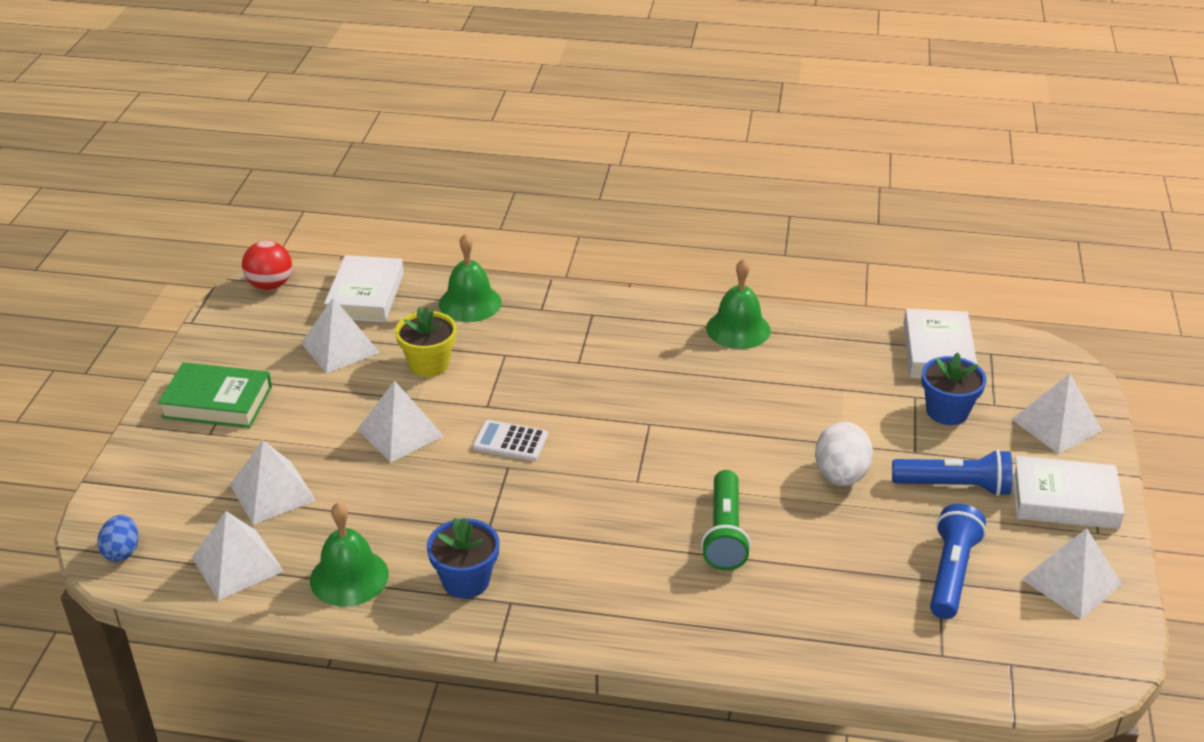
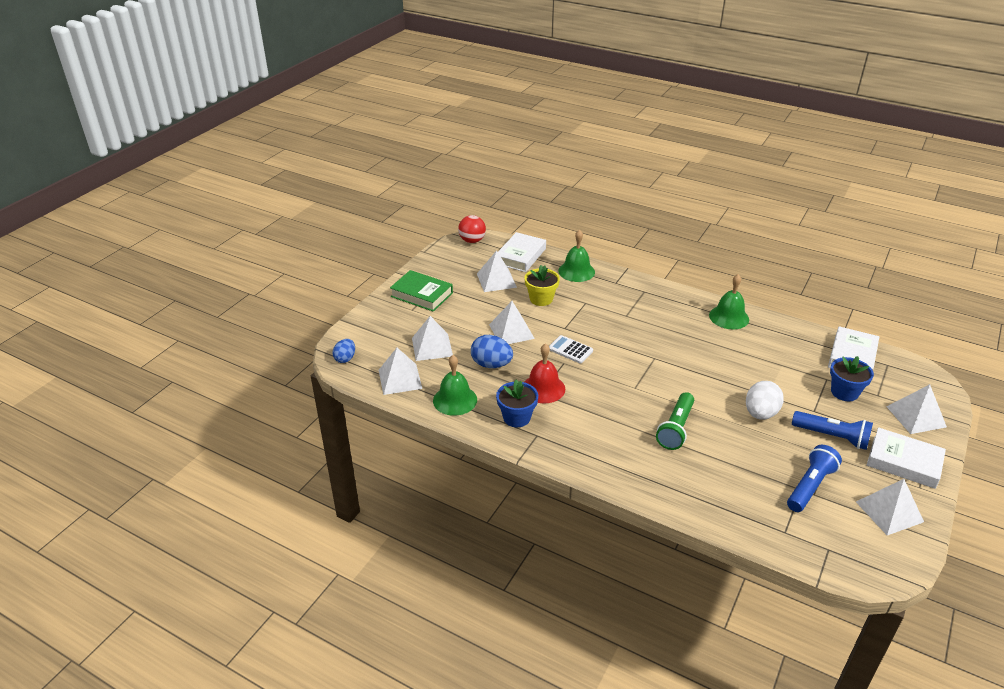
camera: 20 degrees right, 0 degrees up
none -> blue egg [471,335,513,368]
none -> red bell [525,343,565,403]

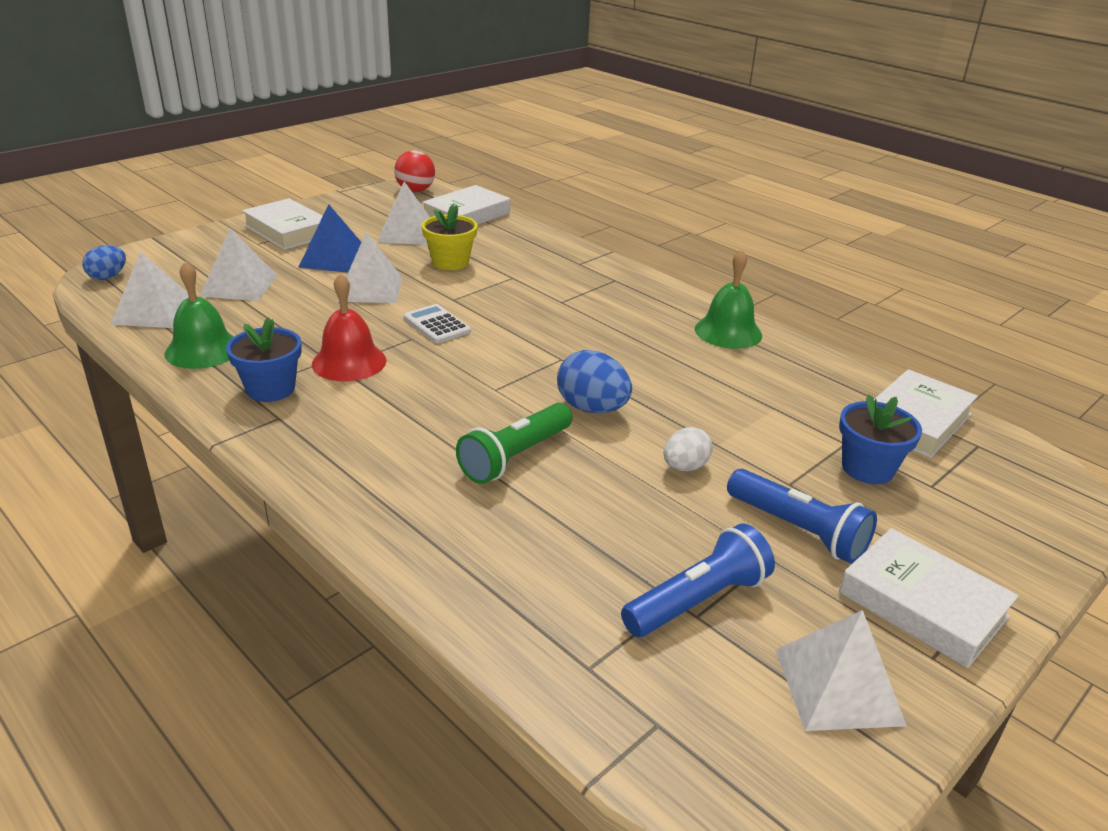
camera: 15 degrees right, 5 degrees down
green book [390,270,453,312] -> white book [242,198,323,250]
blue egg [471,335,513,368] -> blue egg moved to [557,350,632,413]
green bell [559,230,595,282] -> none
white egg [746,381,784,420] -> white egg [664,427,713,471], size x0.64
white pyramid [886,384,947,434] -> none
none -> blue pyramid [298,204,361,273]

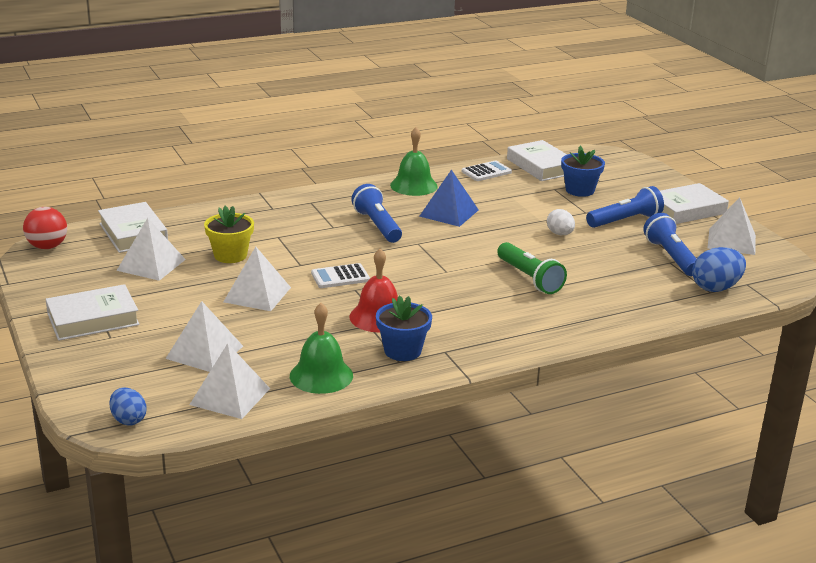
camera: 70 degrees left, 5 degrees down
blue pyramid [298,204,361,273] -> blue pyramid moved to [419,170,479,227]
blue egg [557,350,632,413] -> blue egg moved to [692,247,746,292]
none -> blue flashlight [351,184,402,243]
none -> white calculator [462,161,512,181]

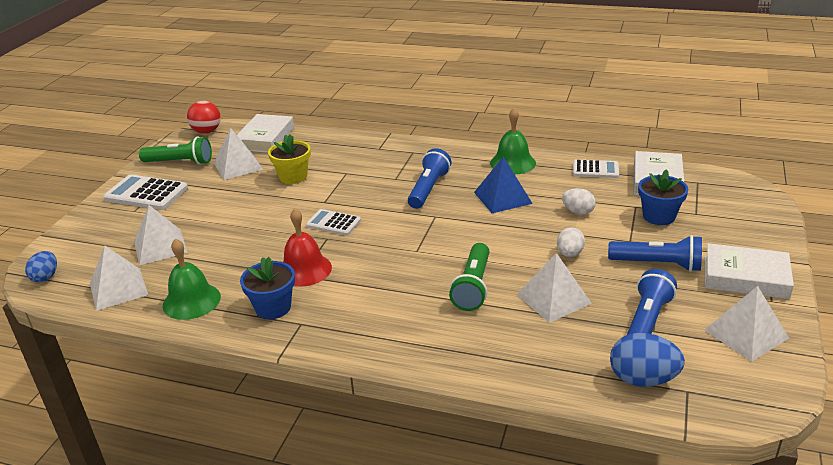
camera: 45 degrees right, 5 degrees up
white book [46,284,140,341] -> white calculator [103,174,188,210]
white pyramid [223,247,291,311] -> white pyramid moved to [516,253,592,323]
none -> green flashlight [139,136,212,165]
none -> white egg [562,188,596,215]

